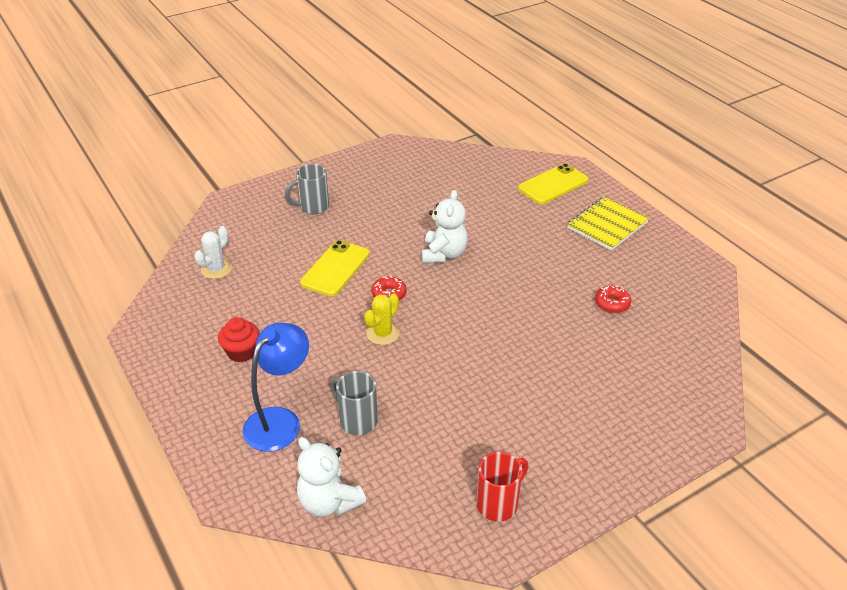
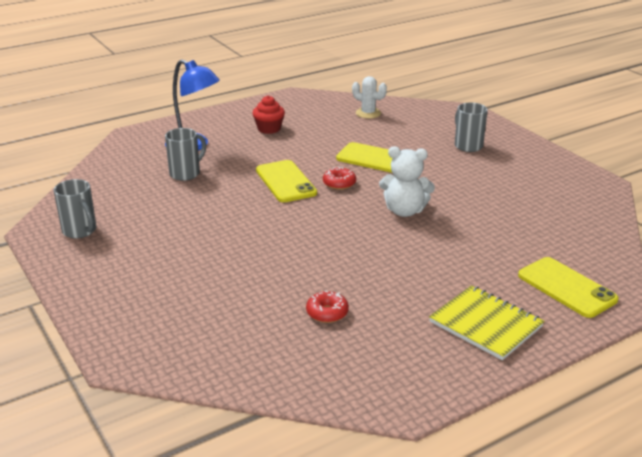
camera: 90 degrees right, 10 degrees down
white teddy bear [297,437,366,517] -> none
yellow cactus [364,293,400,345] -> yellow phone [256,160,317,202]
red mug [477,452,528,522] -> grey mug [53,179,96,238]

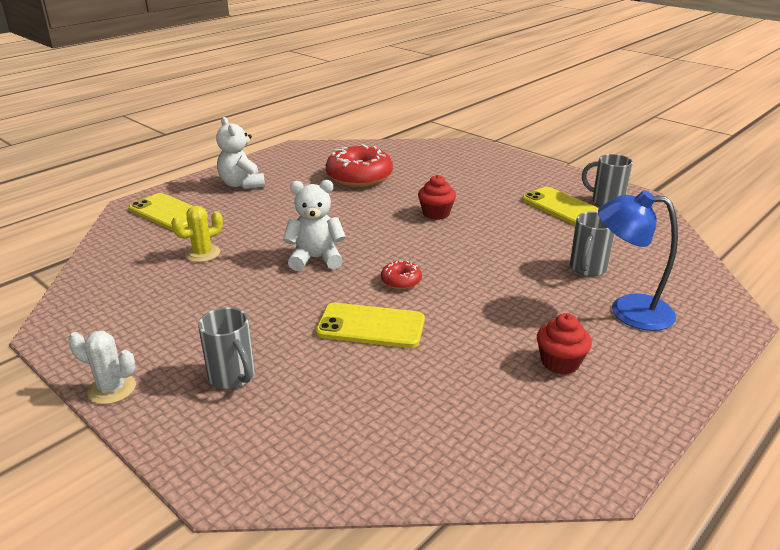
camera: 165 degrees right, 0 degrees up
yellow phone [256,160,317,202] -> yellow phone moved to [522,187,599,225]
red donut [306,291,349,323] -> red donut [326,144,393,187], size x2.13
white cactus [352,76,387,119] -> white cactus moved to [68,331,136,405]
yellow notebook [429,285,544,360] -> white teddy bear [216,117,265,189]
none -> yellow cactus [171,206,223,262]
none -> red cupcake [418,175,456,220]

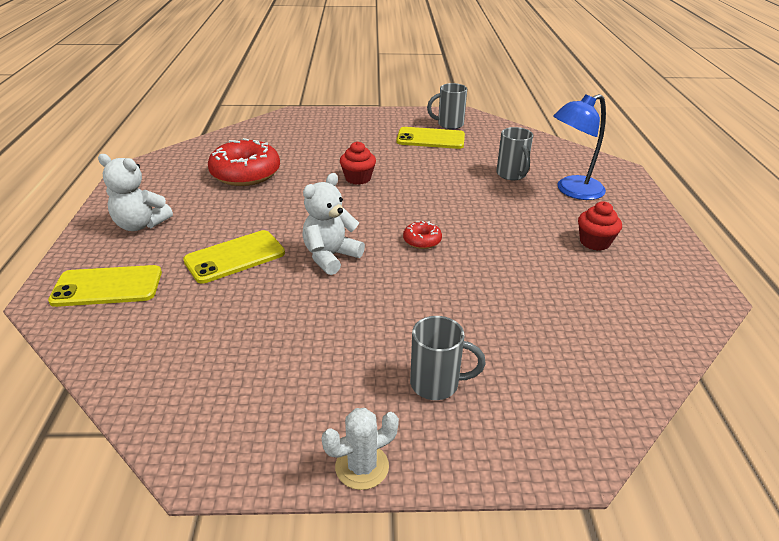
camera: 45 degrees left, 5 degrees up
yellow cactus [171,206,223,262] -> none
yellow phone [316,303,425,348] -> yellow phone moved to [183,230,285,284]

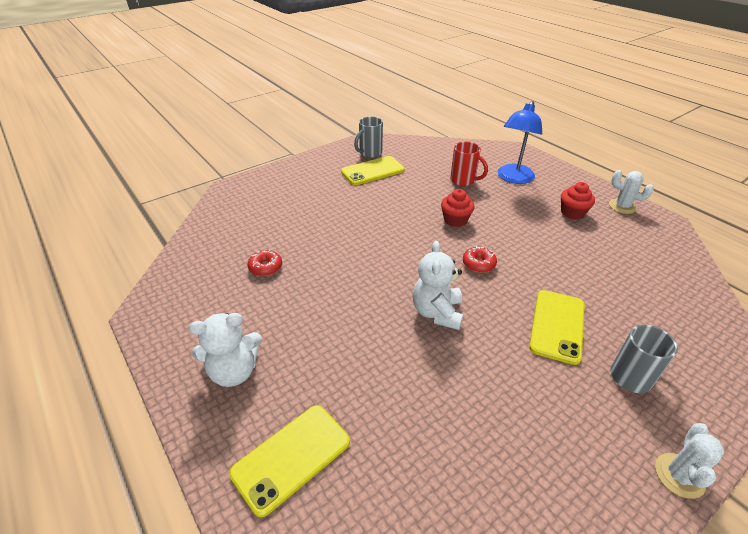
camera: 35 degrees left, 5 degrees up
yellow phone [183,230,285,284] -> yellow phone moved to [529,290,585,365]
red donut [208,138,280,186] -> red donut [248,250,282,276], size x0.47
red cupcake [340,141,376,185] -> red cupcake moved to [441,189,475,227]
grey mug [496,127,533,180] -> red mug [450,142,488,186]
none -> white cactus [609,170,654,214]

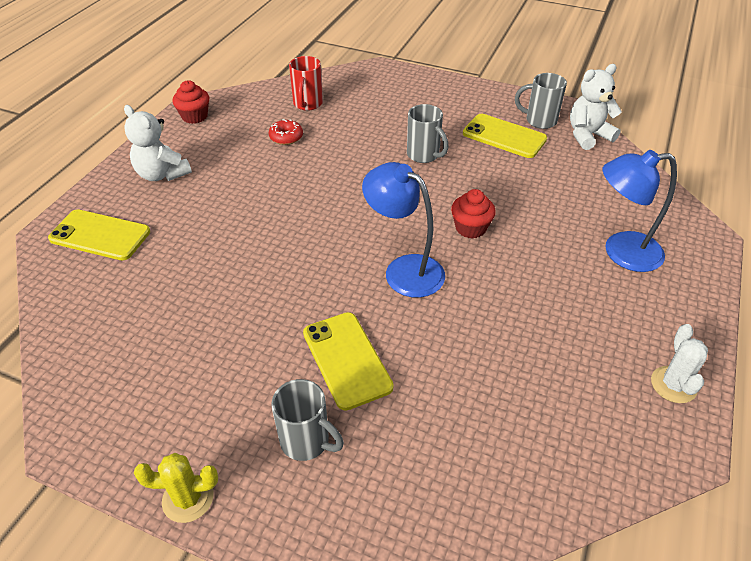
camera: 60 degrees right, 5 degrees up
white teddy bear [412,241,463,330] -> white teddy bear moved to [570,64,622,150]
red mug [450,142,488,186] -> red mug moved to [289,56,323,111]
red donut [463,246,497,273] -> blue lamp [362,162,445,298]
yellow phone [529,290,585,365] -> yellow phone turned 75 degrees clockwise [303,312,394,411]
red cupcake [561,182,595,220] -> red cupcake moved to [172,80,209,124]
white cactus [655,423,724,499] -> yellow cactus [134,453,218,523]
none -> grey mug [407,104,448,163]

